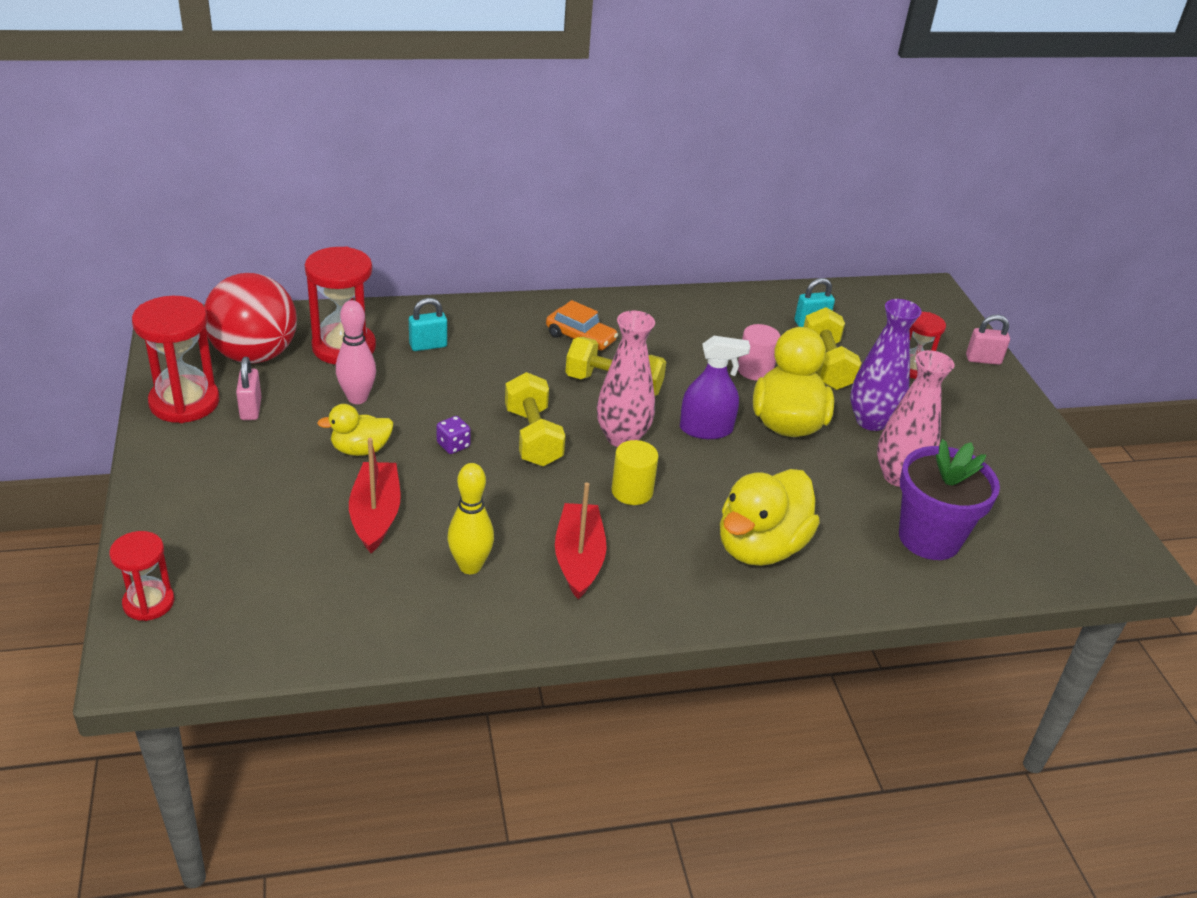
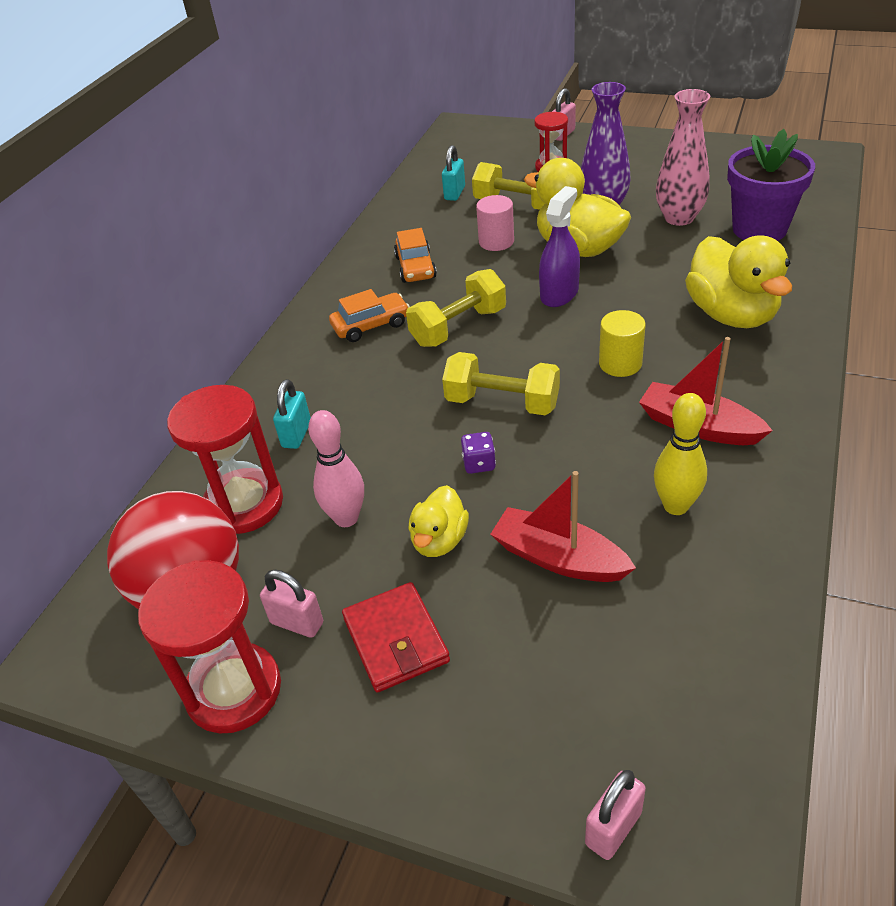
camera: 50 degrees left, 5 degrees up
red hourglass [109,531,174,621] -> pink padlock [585,770,646,860]
pink vase [597,311,655,447] -> none
none -> red wallet [342,582,450,693]
none -> orange car [394,228,437,283]

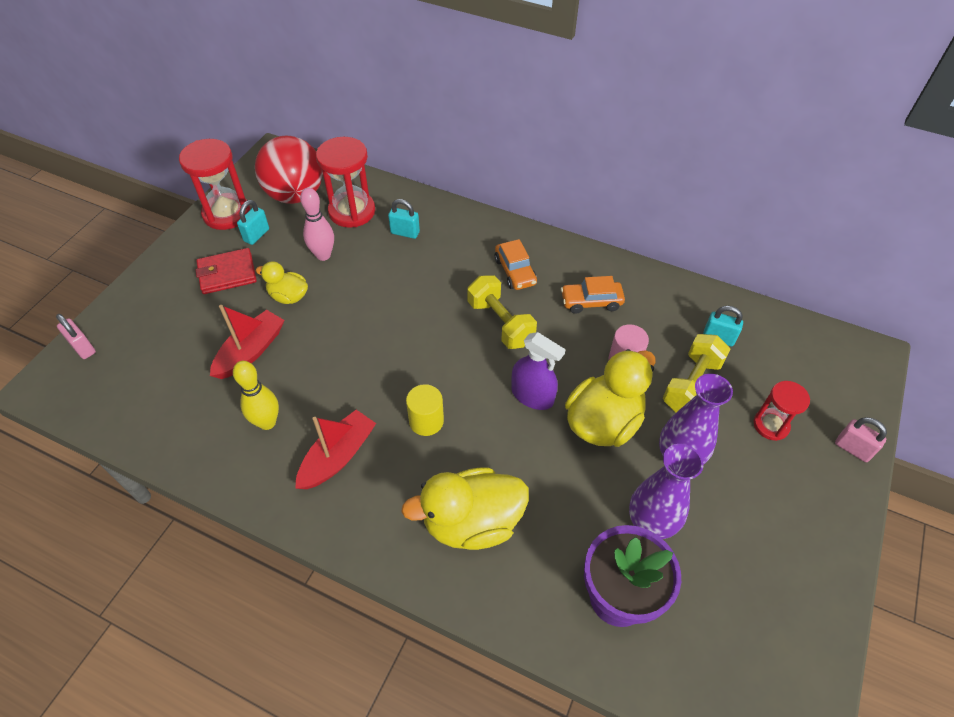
camera: 90 degrees right, 10 degrees up
pink padlock [260,570,323,638] -> turquoise padlock [237,200,269,245]
yellow dumbbell [442,352,560,415] -> none
purple dice [461,432,496,474] -> none
pink vase [656,89,710,226] -> purple vase [629,444,704,539]

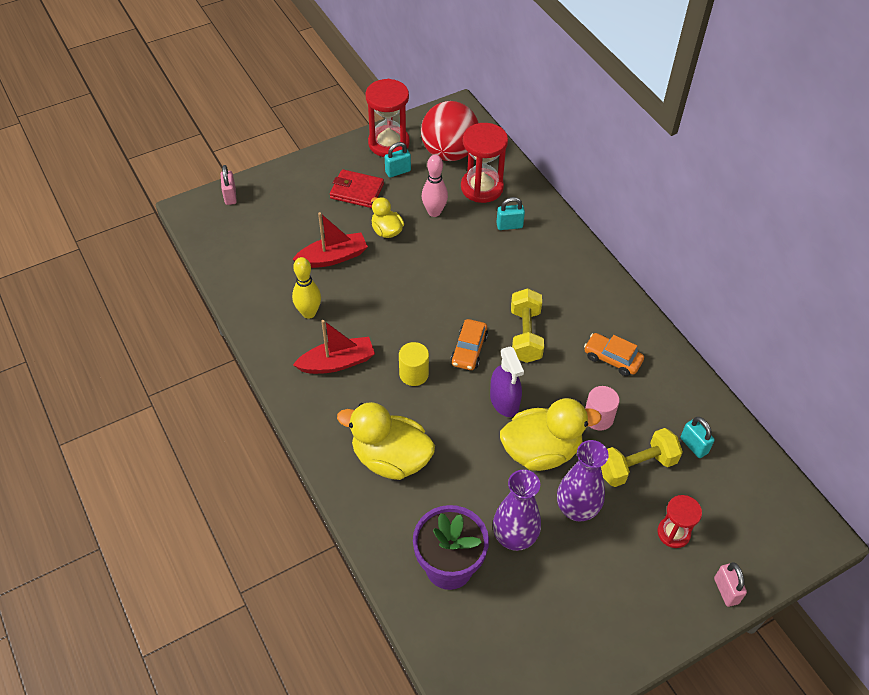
camera: 35 degrees right, 0 degrees up
turquoise padlock [388,199,420,239] -> turquoise padlock turned 60 degrees counterclockwise [496,197,525,230]
orange car [495,239,537,290] -> orange car moved to [451,319,488,370]

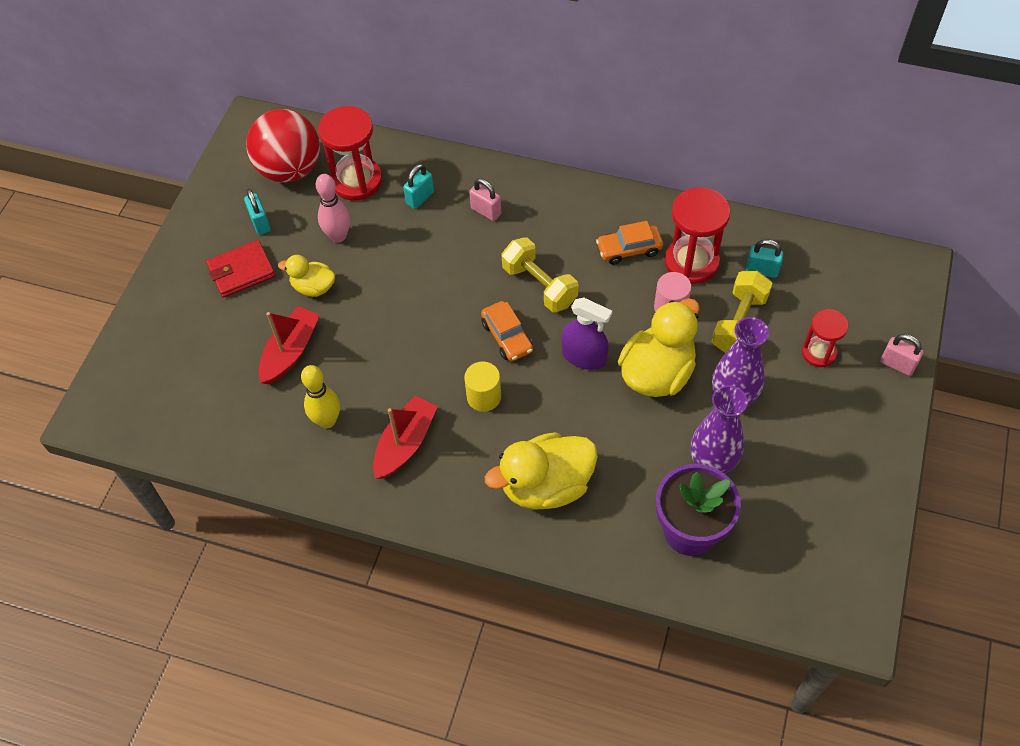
camera: 40 degrees left, 5 degrees up
pink padlock [221,165,237,205] -> pink padlock moved to [469,178,501,221]
red hourglass [365,79,410,157] -> red hourglass moved to [665,187,730,284]
turquoise padlock [385,142,411,178] -> turquoise padlock turned 45 degrees counterclockwise [244,189,271,235]

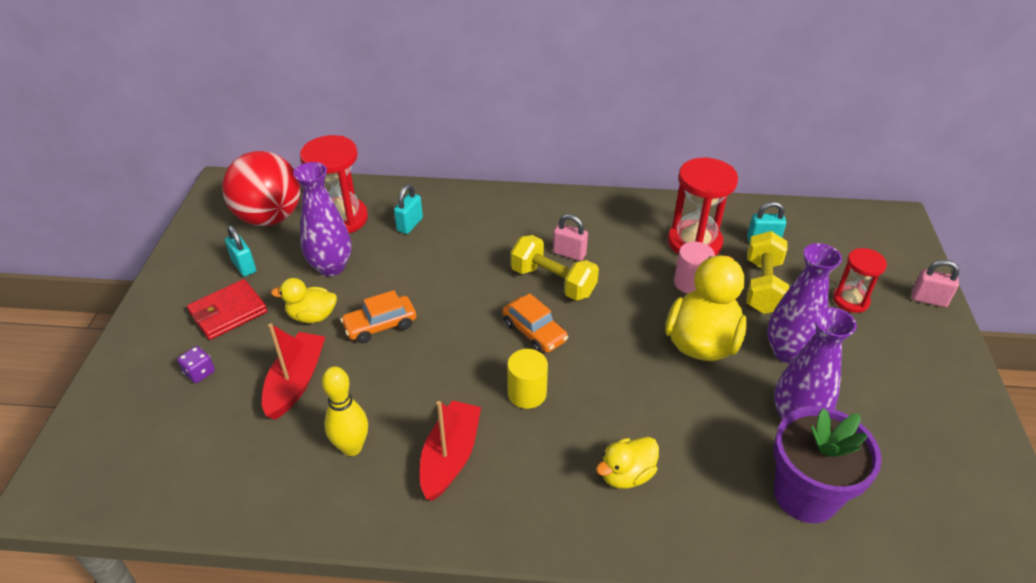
camera: 15 degrees left, 15 degrees down
pink bowling pin [316,174,350,243] -> purple vase [293,162,351,276]
pink padlock [469,178,501,221] -> pink padlock moved to [553,214,588,261]
yellow duck [485,432,598,510] -> yellow duck [596,437,659,489], size x0.55
purple spray bottle [561,297,612,370] -> none
orange car [596,221,663,265] -> orange car moved to [340,290,416,343]
none -> purple dice [177,346,215,383]

